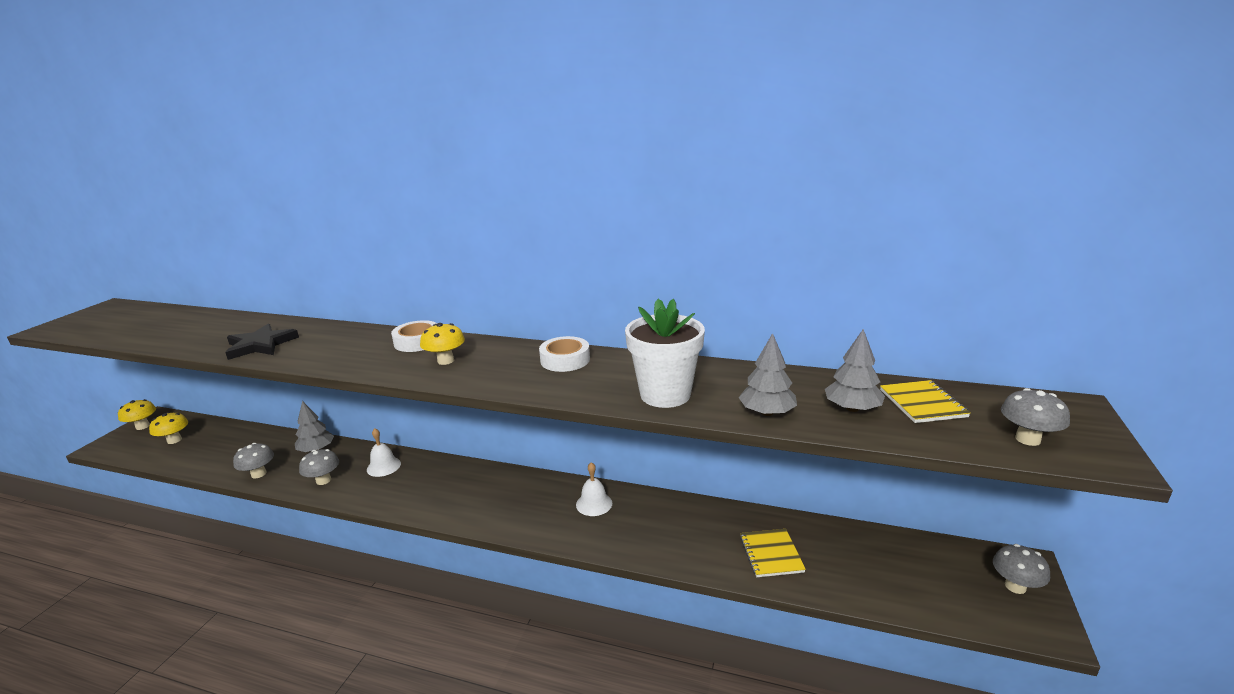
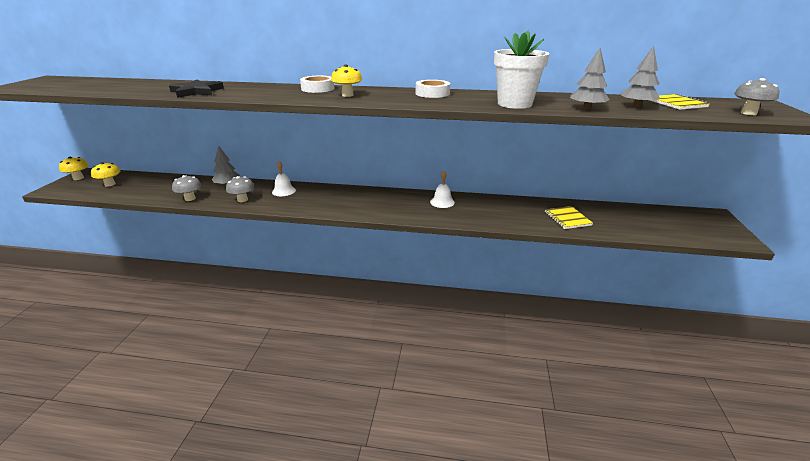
camera: 10 degrees left, 5 degrees up
grey mushroom [993,544,1050,594] -> none

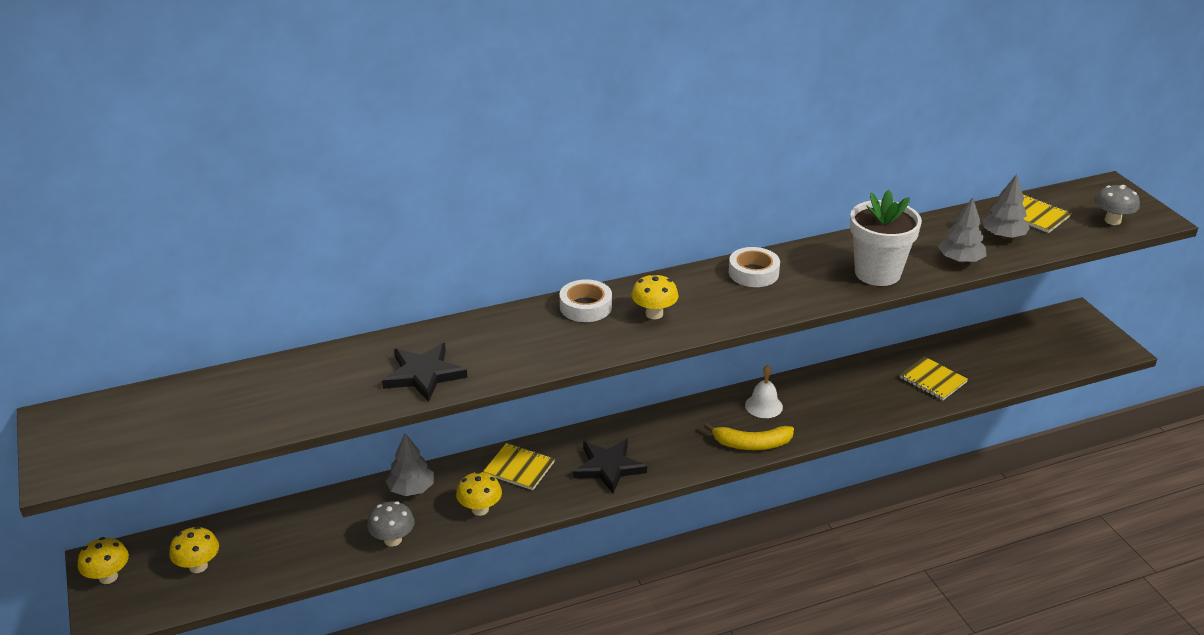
camera: 30 degrees left, 5 degrees up
grey mushroom [226,176,254,202] -> yellow mushroom [456,471,502,516]
white bell [272,161,296,196] -> yellow notebook [483,443,555,490]
none -> black star [573,439,647,493]
none -> yellow banana [704,423,794,450]

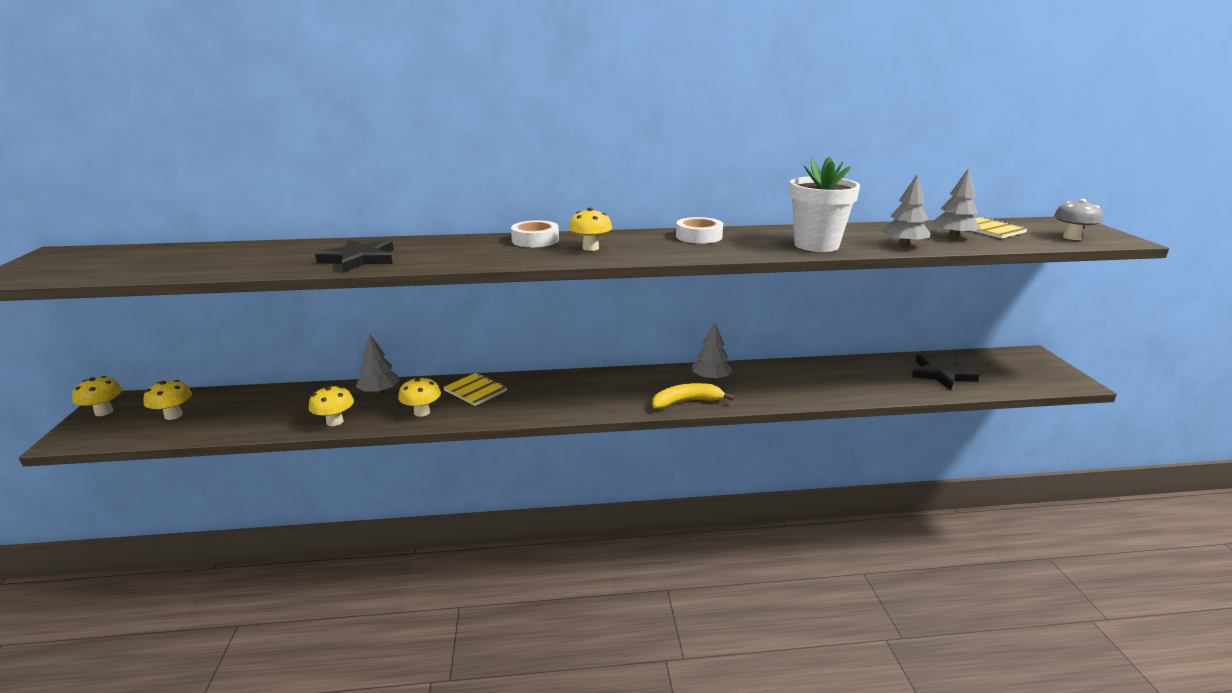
camera: 15 degrees right, 10 degrees down
grey mushroom [367,501,415,547] -> yellow mushroom [309,386,354,426]
black star [573,439,647,493] -> black star moved to [912,355,980,390]
yellow banana [704,423,794,450] -> yellow banana turned 150 degrees clockwise [652,383,734,409]
white bell [745,365,783,418] -> grey tree [692,323,732,381]
yellow notebook [900,357,968,400] -> none

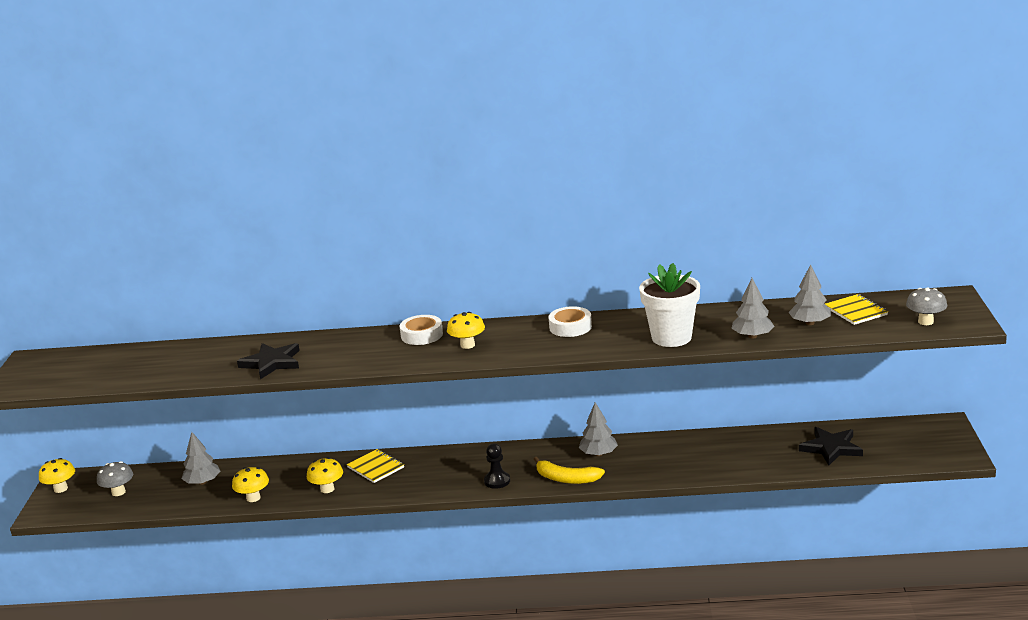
camera: 10 degrees right, 0 degrees up
yellow mushroom [143,380,192,420] -> grey mushroom [97,461,133,496]
grey tree [356,334,400,394] -> grey tree moved to [182,432,220,485]
yellow banana [652,383,734,409] -> yellow banana turned 150 degrees counterclockwise [534,457,605,484]
none -> black pawn [484,444,510,489]

